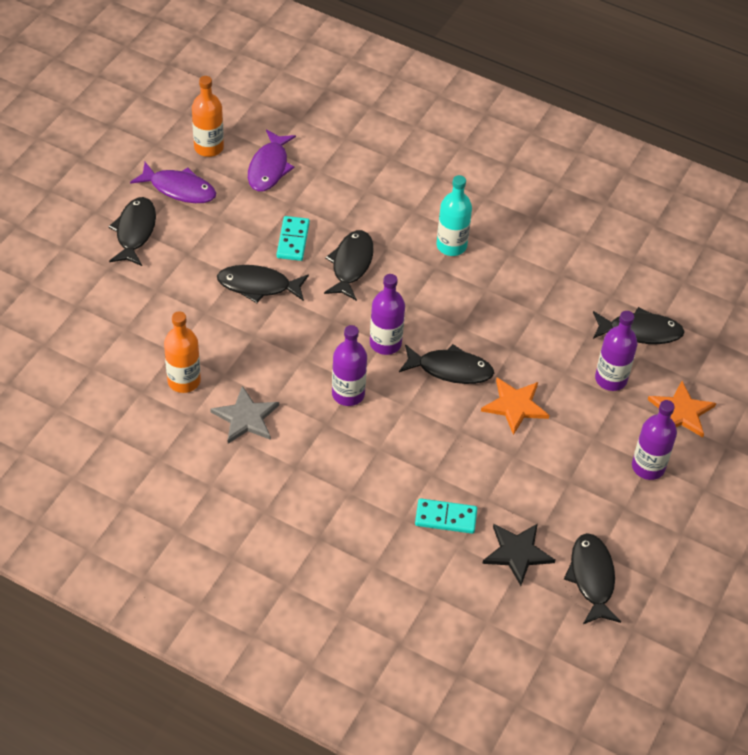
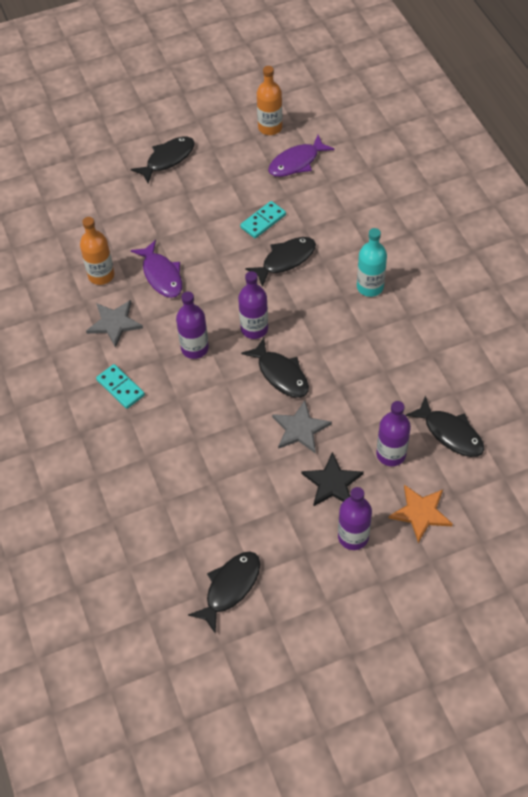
camera: 45 degrees right, 5 degrees up
purple fish [130,162,216,203] -> purple fish moved to [131,240,182,298]
black fish [217,265,309,303] -> none
turquoise domino [415,498,478,534] -> turquoise domino moved to [96,364,145,409]
orange star [481,378,550,435] -> grey star [272,400,332,453]
black star [482,524,555,586] -> black star moved to [302,452,364,507]

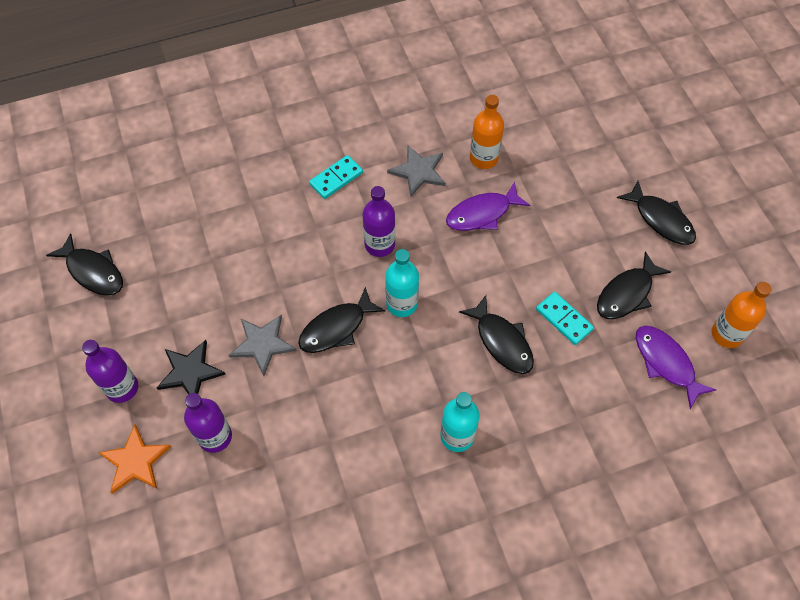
camera: 90 degrees right, 5 degrees up
purple bottle [238,271,268,339] -> turquoise bottle [385,249,419,317]
black fish [406,395,485,457] -> black fish moved to [597,251,671,319]

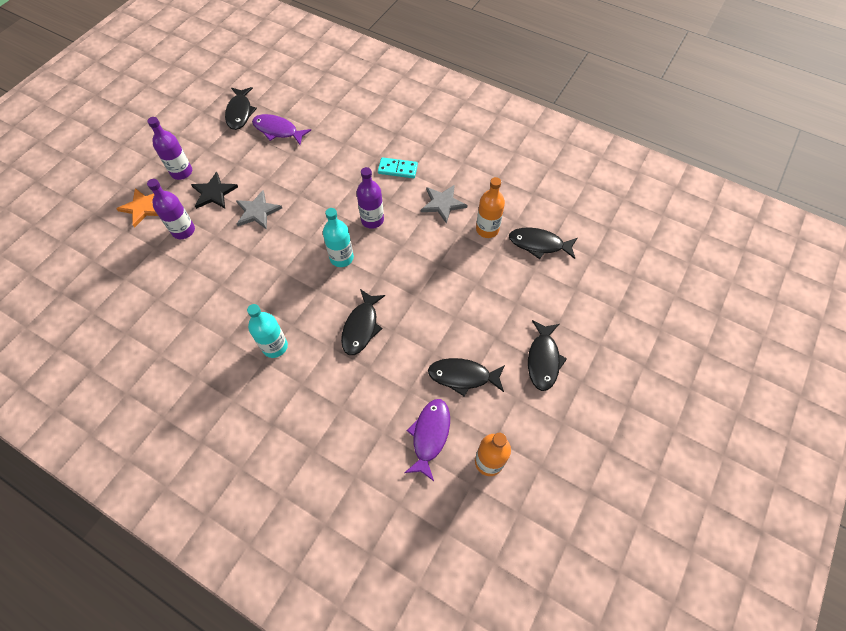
camera: 50 degrees right, 0 degrees up
black fish [298,287,385,353] -> black fish moved to [509,228,577,259]
purple fish [446,182,530,231] -> purple fish moved to [252,114,311,145]
turquoise domino [536,292,594,345] -> none

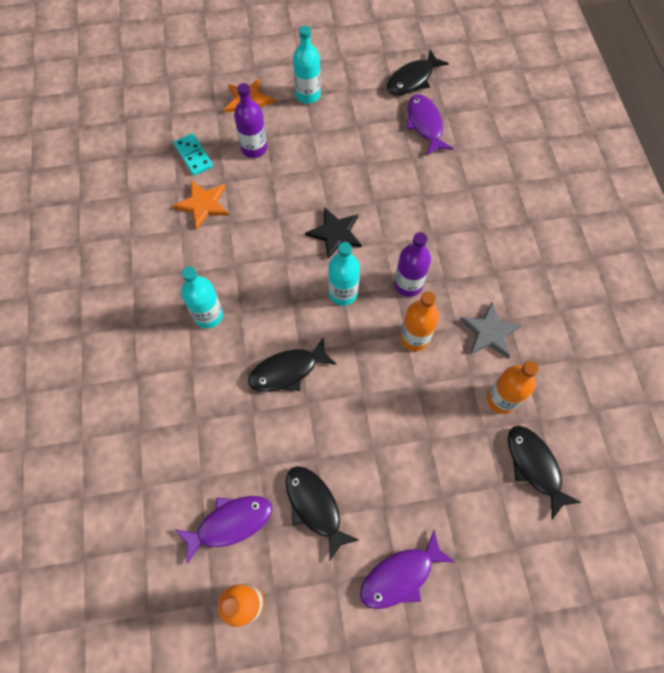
camera: 50 degrees right, 5 degrees up
purple bottle [147,117,192,180] -> turquoise bottle [293,26,321,104]
black star [191,172,238,209] -> black star moved to [305,207,361,259]
grey star [236,190,282,230] -> none
turquoise domino [378,157,418,178] -> turquoise domino moved to [174,133,213,176]
black fish [528,320,567,391] -> purple fish [360,530,455,609]
none -> orange star [173,180,229,229]
none -> orange bottle [400,292,439,351]

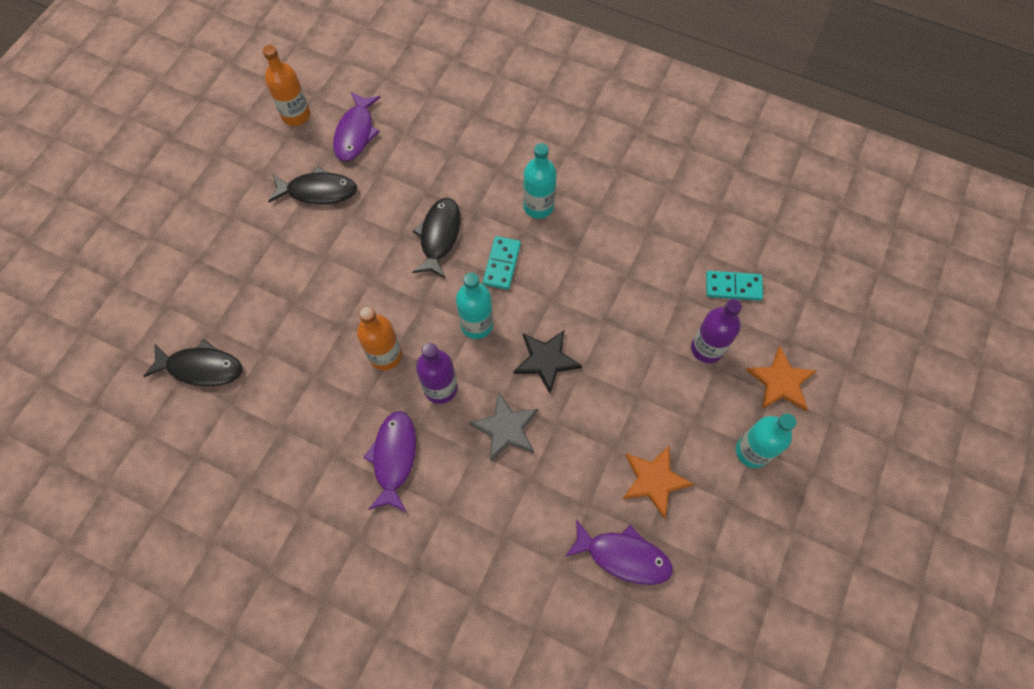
camera: 125 degrees right, 0 degrees up
orange star [173,180,229,229] -> orange star moved to [622,445,694,519]
purple fish [360,530,455,609] -> purple fish moved to [363,411,416,512]
black fish [387,49,449,95] -> none
grey star [460,302,522,359] -> grey star moved to [469,393,538,462]
orange bottle [487,361,539,414] -> none
none -> turquoise domino [483,236,521,290]

